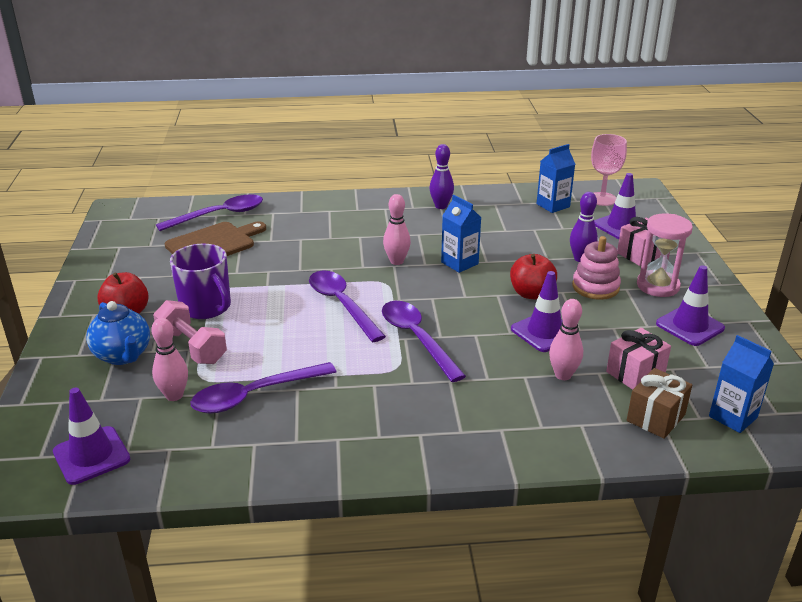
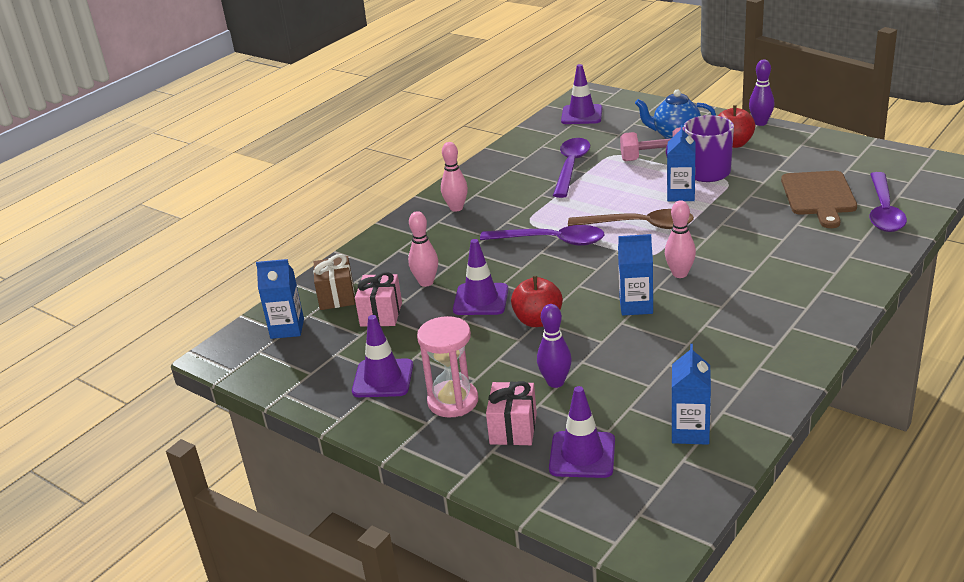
camera: 135 degrees right, 0 degrees up
pink bowling pin [151,318,188,401] -> pink bowling pin moved to [441,142,468,212]
purple spoon [309,271,386,342] -> brown spoon [568,209,694,229]
purple bowling pin [430,144,454,209] -> purple bowling pin moved to [749,60,774,126]
pink stacking toy [572,236,621,300] -> none
pink goblet [591,134,627,206] -> none
none -> blue carton [667,125,696,201]

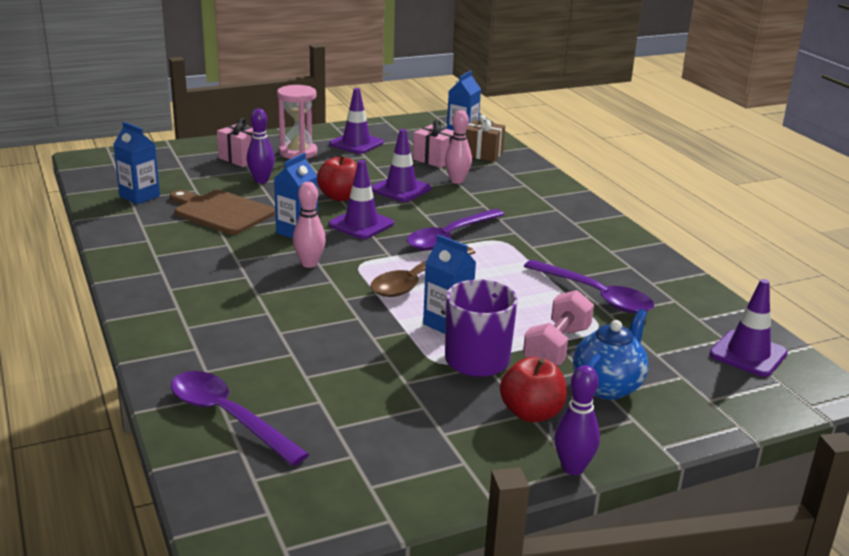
camera: 115 degrees right, 5 degrees down
pink bowling pin [441,142,468,212] -> none
purple traffic cone [549,386,615,478] -> purple traffic cone moved to [329,160,394,239]
brown cutting board [781,171,857,228] -> brown cutting board moved to [170,190,275,235]

